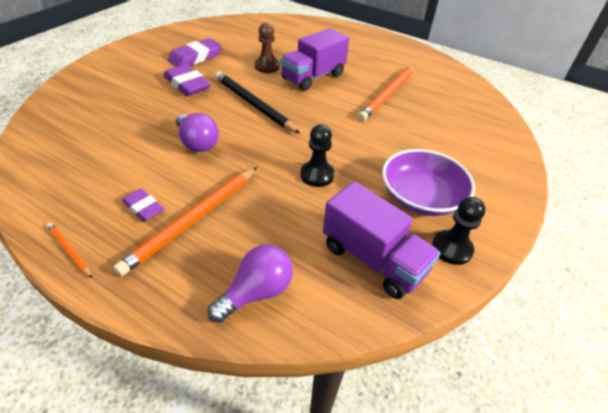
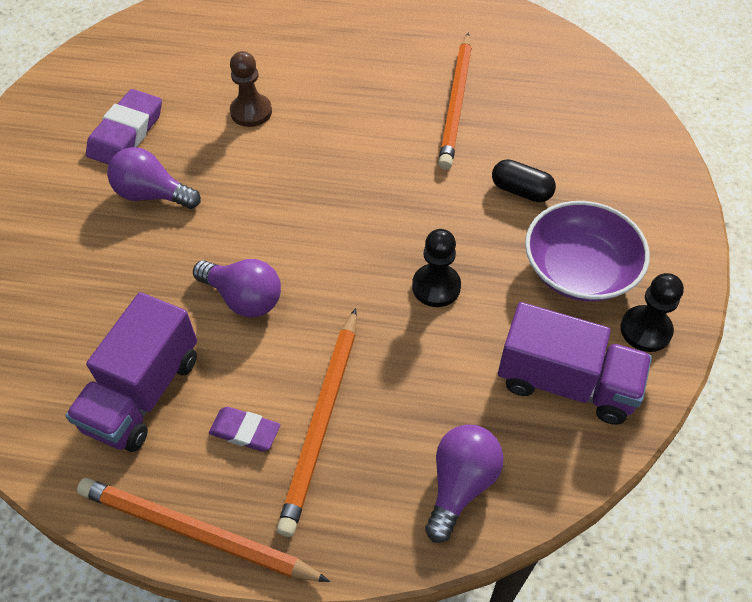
camera: 20 degrees left, 10 degrees up
orange pencil [46,223,92,278] -> orange pencil [77,478,330,582], size x2.14
purple eraser [164,64,211,96] -> purple light bulb [107,147,201,209]
black pencil [215,71,300,134] -> none
purple truck [281,28,349,91] -> purple truck moved to [65,292,197,452]
none -> black capsule [492,159,556,202]

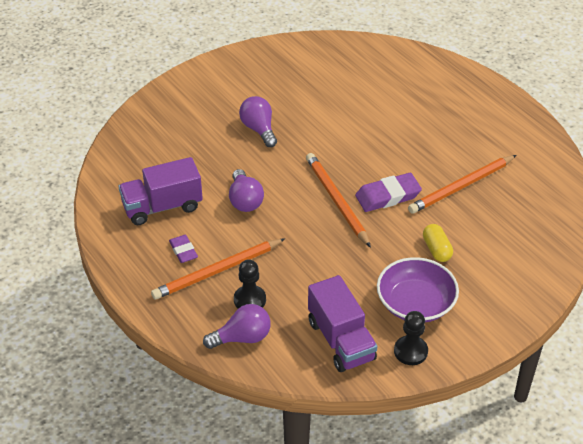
camera: 45 degrees right, 10 degrees down
orange pencil [77,478,330,582] -> orange pencil moved to [306,153,371,248]
purple eraser [86,89,162,165] -> purple eraser moved to [355,173,422,212]
brown pawn [230,51,272,127] -> none
black pawn [412,229,461,307] -> black pawn moved to [234,259,266,309]
black capsule [492,159,556,202] -> yellow capsule [423,224,453,262]

